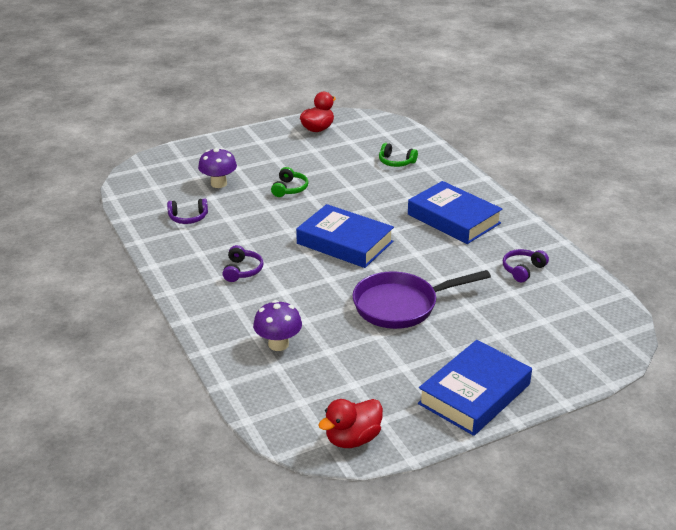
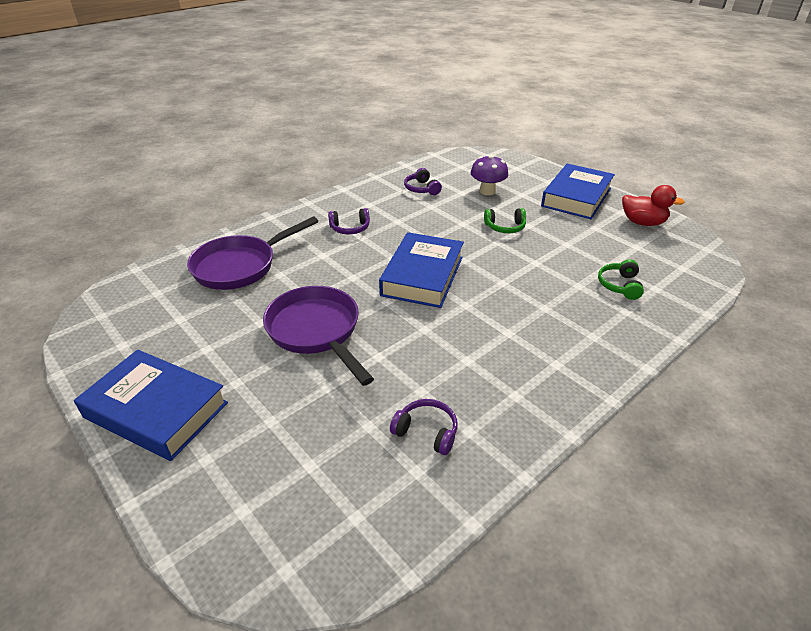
camera: 75 degrees right, 5 degrees up
purple mushroom [253,300,302,351] -> purple pan [187,217,318,290]
red duck [319,399,383,448] -> none
blue book [408,181,503,244] -> blue book moved to [541,164,615,219]

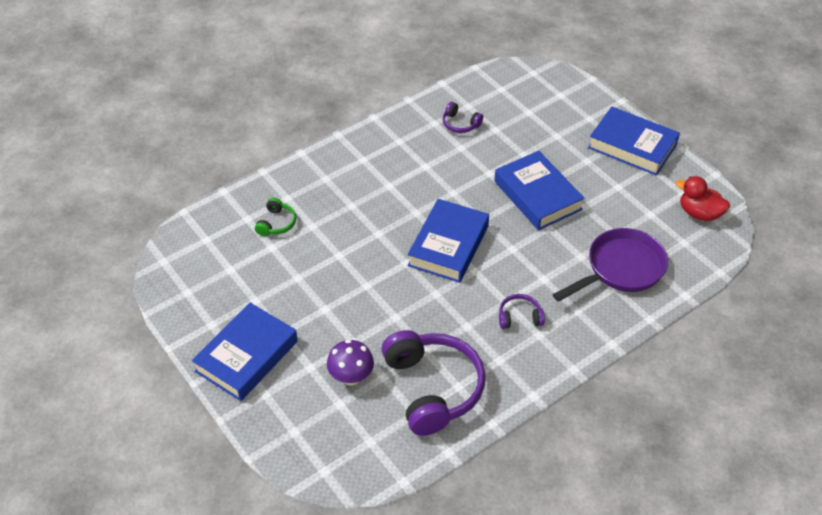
camera: 175 degrees left, 10 degrees up
purple pan [263,286,374,386] -> blue book [494,151,585,230]
purple headphones [404,168,442,195] -> purple headphones [382,330,486,436], size x2.24
green headphones [484,208,526,233] -> none
red duck [622,185,685,226] -> red duck moved to [676,176,730,221]

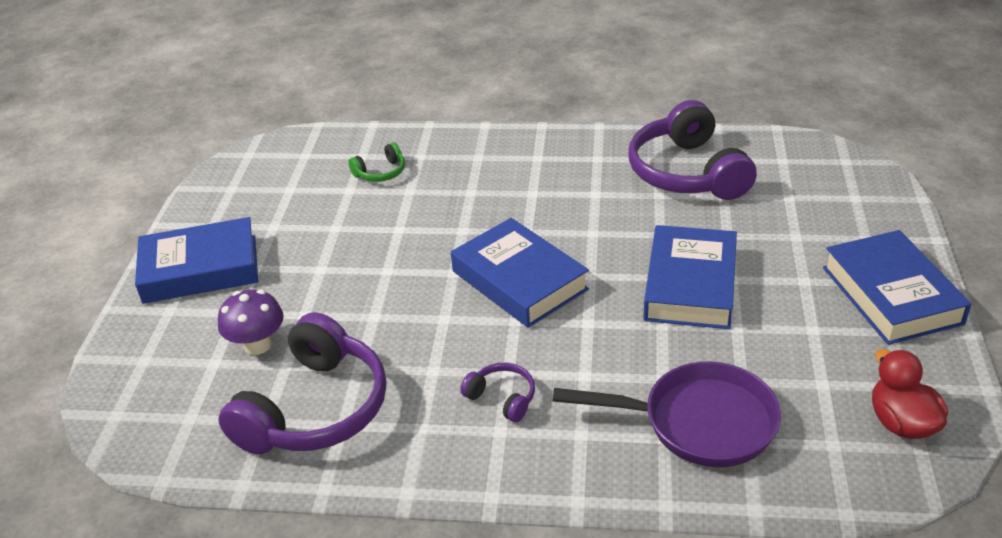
camera: 45 degrees right, 10 degrees down
blue book [407,199,489,283] -> blue book turned 75 degrees clockwise [451,218,589,328]
purple headphones [442,102,483,133] -> purple headphones [628,100,757,200], size x2.24

